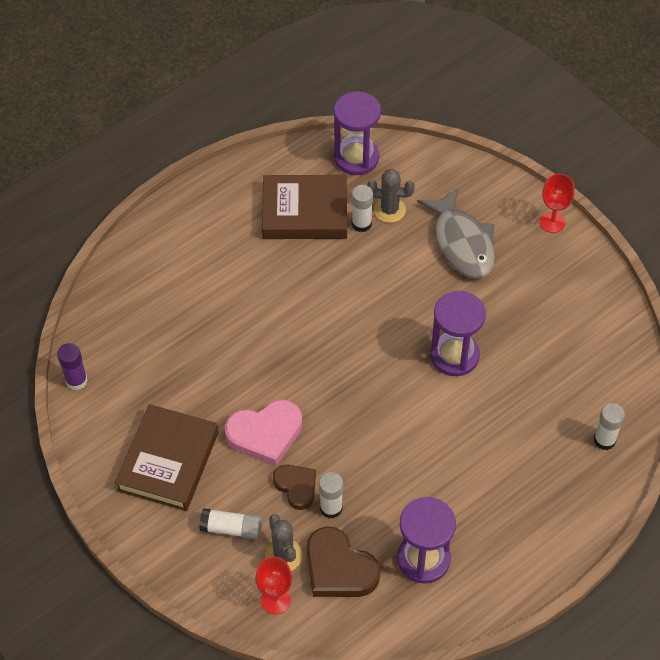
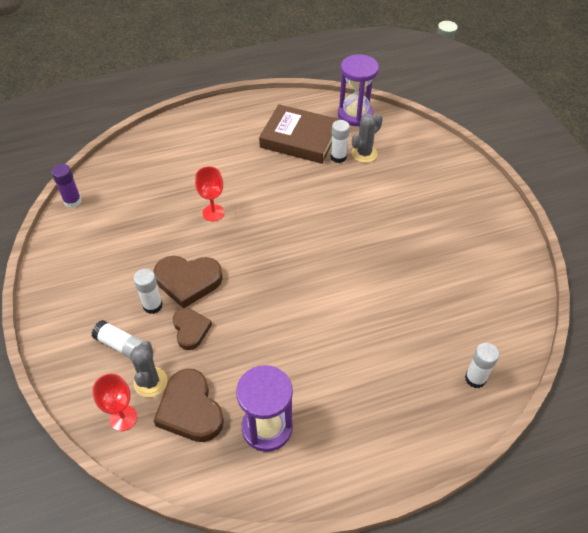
camera: 20 degrees right, 5 degrees down
brown book [115,404,219,511] -> none
pink heart [225,400,302,466] -> brown heart [154,256,223,308]
white glue stick [319,472,343,518] -> white glue stick moved to [133,269,163,314]
grey cactus [367,169,415,223] -> grey cactus turned 75 degrees counterclockwise [352,113,383,163]
grey fish [417,187,495,279] -> none
purple hourglass [430,291,486,376] -> none
red goblet [540,174,575,233] -> red goblet moved to [195,167,225,221]

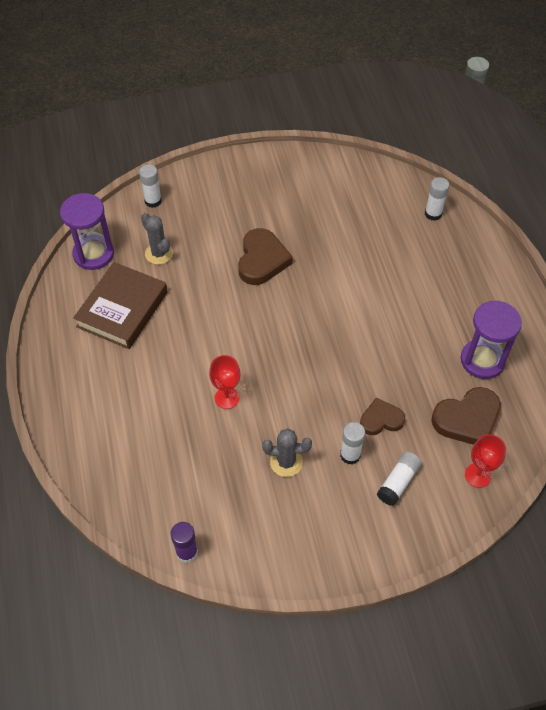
camera: 85 degrees left, 5 degrees up
grey cactus [130,341,168,397] -> grey cactus moved to [262,428,312,477]
brown heart [154,256,223,308] -> brown heart moved to [238,228,293,285]
white glue stick [330,120,350,163] -> white glue stick moved to [139,164,162,208]

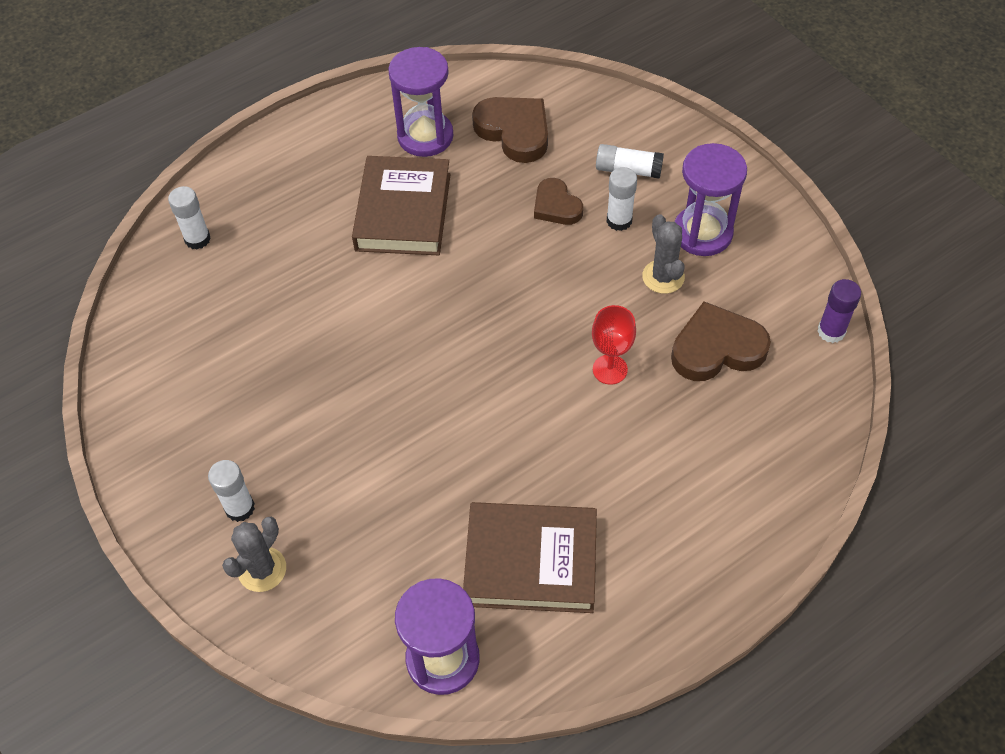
camera: 110 degrees left, 0 degrees up
white glue stick [139,164,162,208] -> white glue stick moved to [208,460,255,522]
grey cactus [141,213,173,265] -> grey cactus moved to [222,517,286,592]
brown heart [238,228,293,285] -> brown heart moved to [671,302,771,381]
red goblet [465,434,506,488] -> none
none -> brown book [352,156,451,255]
none -> purple hourglass [674,143,747,256]

